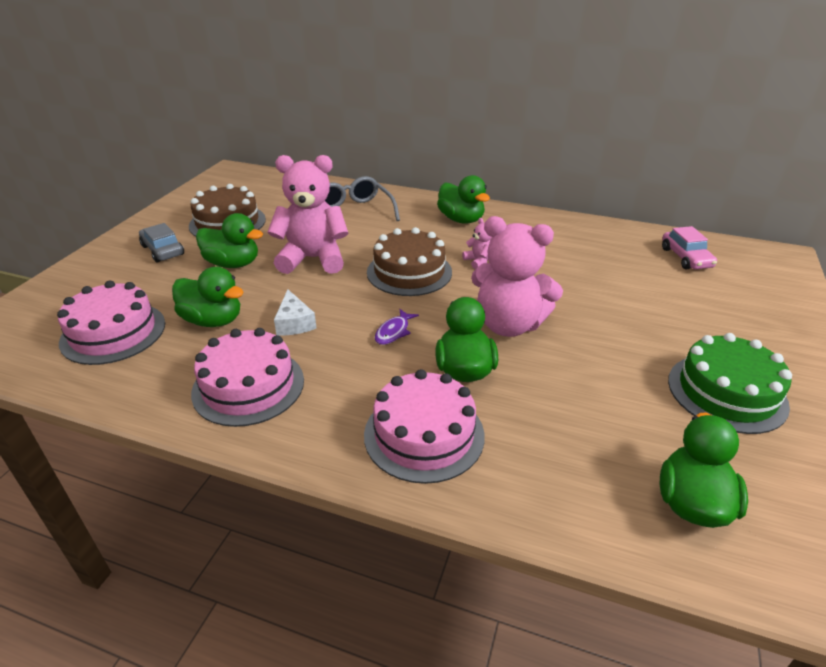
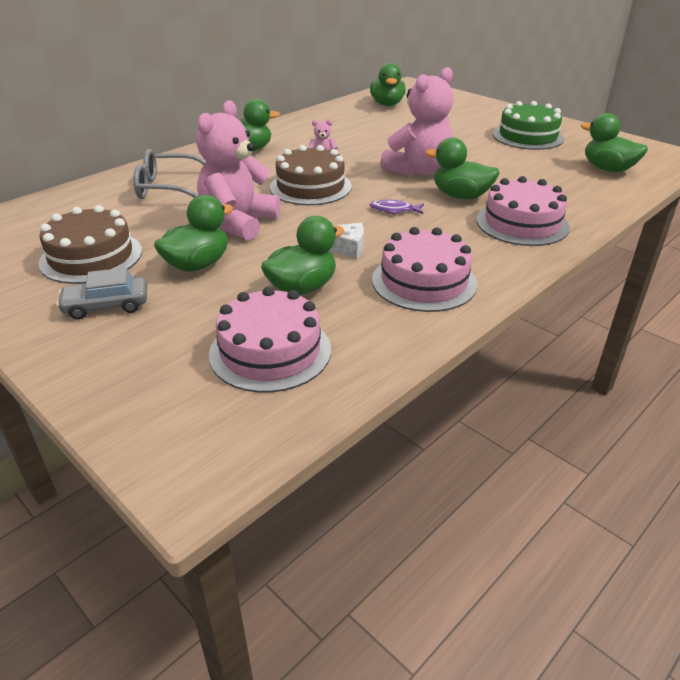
camera: 65 degrees left, 0 degrees up
purple fish [375,309,419,345] -> purple fish turned 135 degrees clockwise [369,199,424,215]
pink car [662,226,717,269] -> green duck [370,63,406,106]

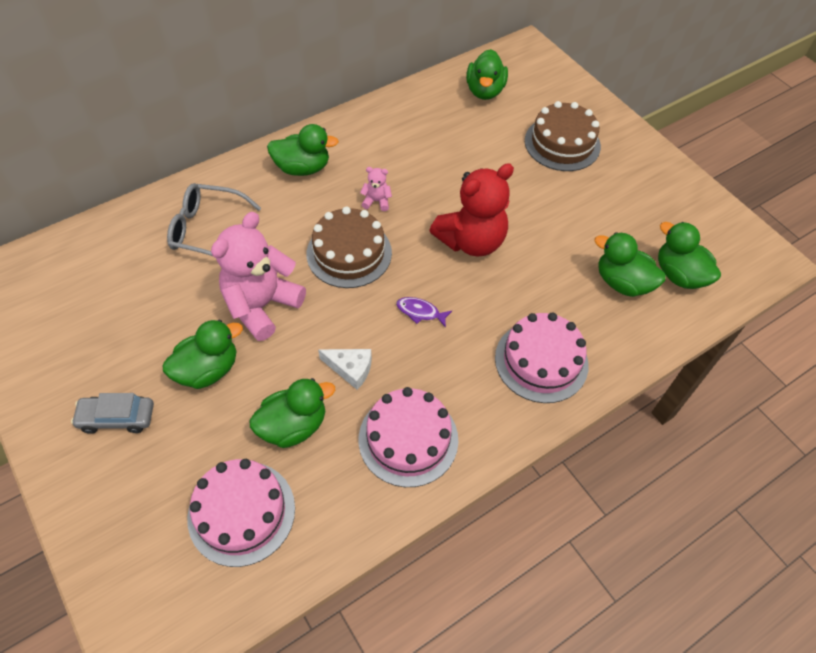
camera: 10 degrees right, 20 degrees up
brown cake [38,205,142,284] -> brown cake moved to [525,101,601,171]
pink teddy bear [380,67,454,176] -> red teddy bear [429,163,514,257]
green duck [425,137,500,200] -> green duck moved to [594,232,666,297]
green cake [493,101,564,150] -> none

